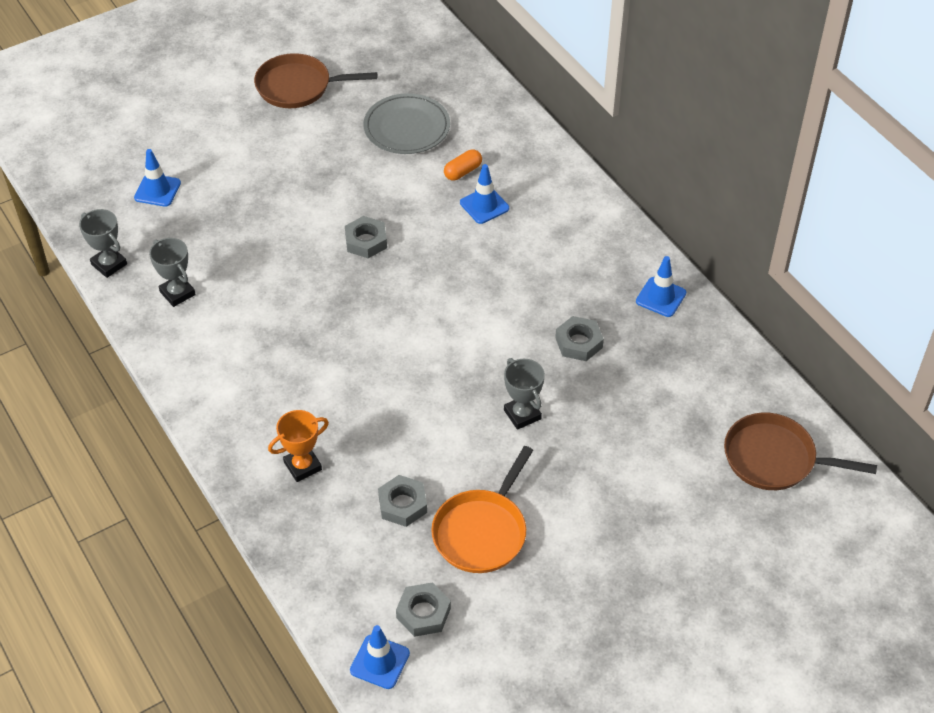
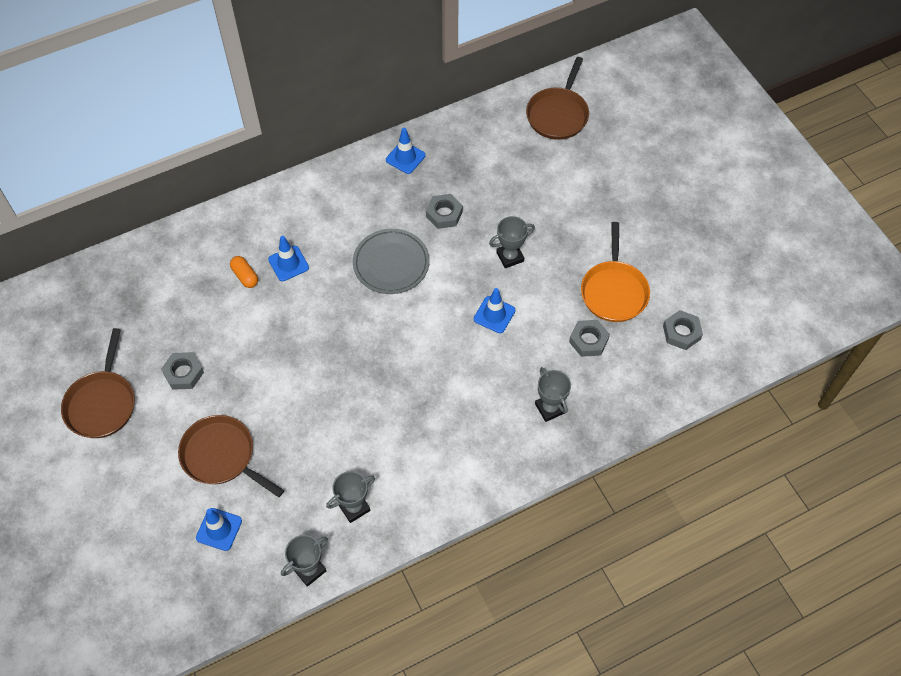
camera: 85 degrees left, 10 degrees up
orange trophy [268,410,329,482] -> grey trophy [535,367,571,422]
grey nut [345,216,387,258] -> grey nut moved to [161,352,204,390]
blue traffic cone [350,625,410,689] -> blue traffic cone moved to [474,288,515,333]
grey plate [363,93,450,154] -> grey plate moved to [353,229,430,294]
orange pan [431,446,533,573] -> orange pan turned 60 degrees clockwise [581,222,650,322]
none -> brown pan [178,415,284,497]

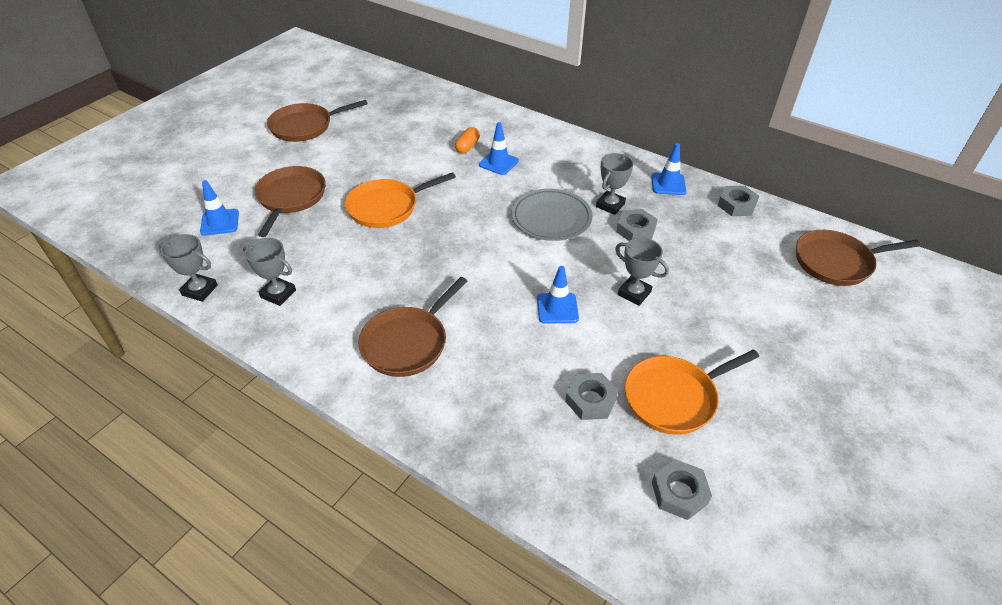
camera: 60 degrees right, 15 degrees down
grey nut [161,352,204,390] -> grey nut moved to [718,186,759,216]
grey trophy [535,367,571,422] -> grey trophy moved to [596,153,634,215]
none -> orange pan [345,172,456,228]
none -> brown pan [359,277,467,377]

